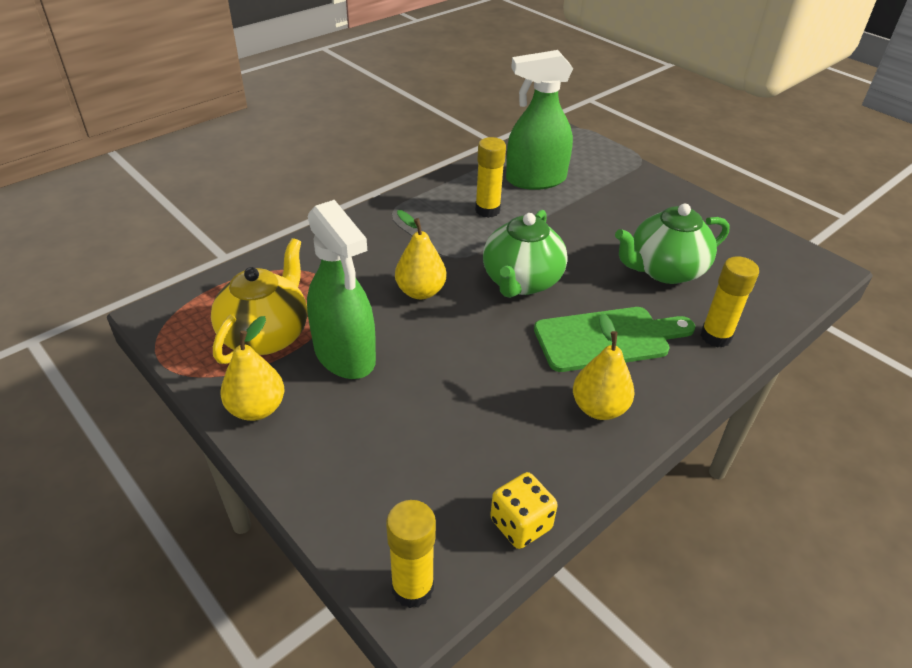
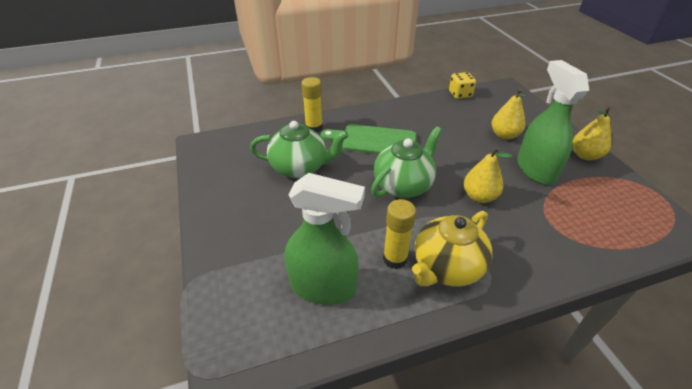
camera: 155 degrees left, 0 degrees up
yellow teapot [211,238,307,364] -> yellow teapot moved to [412,211,493,286]
yellow glue stick [386,500,436,608] -> none
yellow pear [573,313,635,420] -> yellow pear moved to [492,88,526,140]

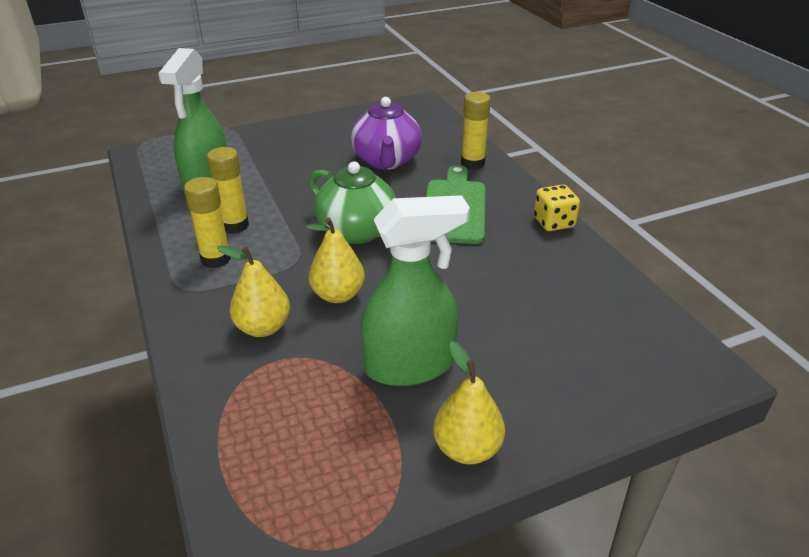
camera: 85 degrees right, 5 degrees down
green teapot [250,121,349,178] -> purple teapot [351,97,422,169]
yellow teapot [412,211,493,286] -> yellow glue stick [184,177,231,268]
yellow dice [449,72,476,99] -> yellow dice moved to [534,185,580,231]
yellow pear [492,88,526,140] -> yellow pear moved to [217,245,290,337]

